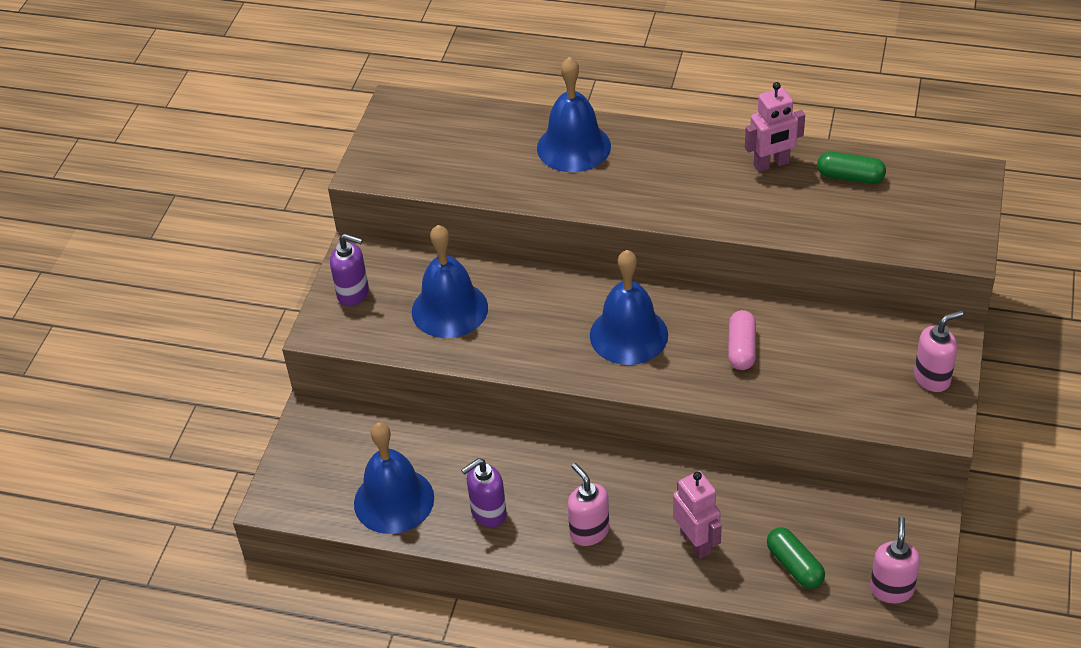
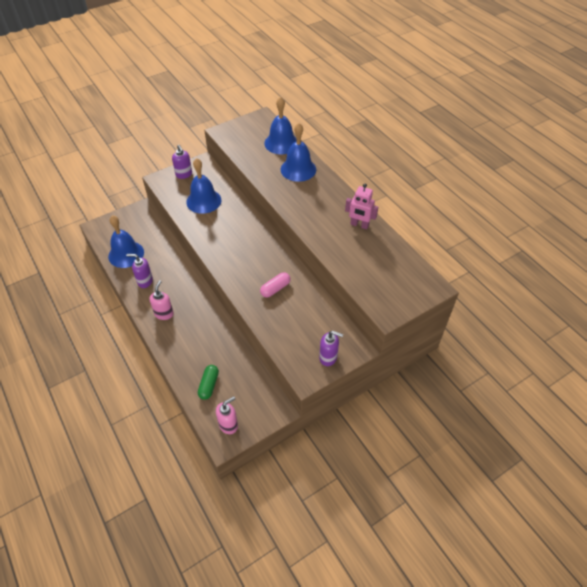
camera: 40 degrees right, 5 degrees up
blue bell [590,250,668,365] -> blue bell moved to [264,96,297,154]
pink robot [673,471,722,559] -> none
green capsule [817,152,886,184] -> none
pink soap dispenser [914,310,964,392] -> purple soap dispenser [319,331,343,366]

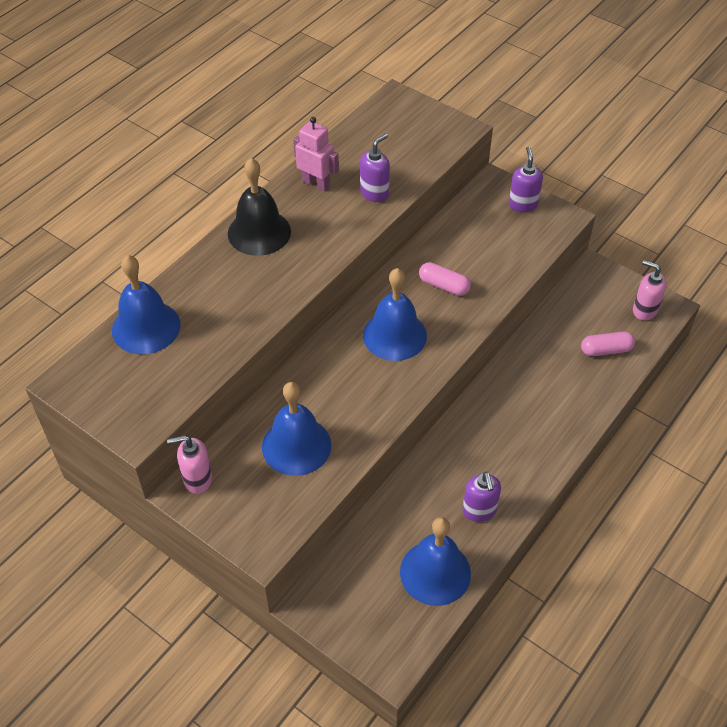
camera: 110 degrees left, 0 degrees up
pink soap dispenser [149,280,174,320] -> pink soap dispenser moved to [167,435,212,494]
purple soap dispenser [172,145,192,179] -> purple soap dispenser moved to [360,133,390,202]
green capsule [198,365,219,400] -> pink capsule [581,331,635,356]
blue bell [281,123,316,182] -> blue bell moved to [363,268,427,361]
pink robot [345,184,378,229] -> pink robot turned 60 degrees counterclockwise [293,117,339,192]
none -> black bell [228,158,291,256]

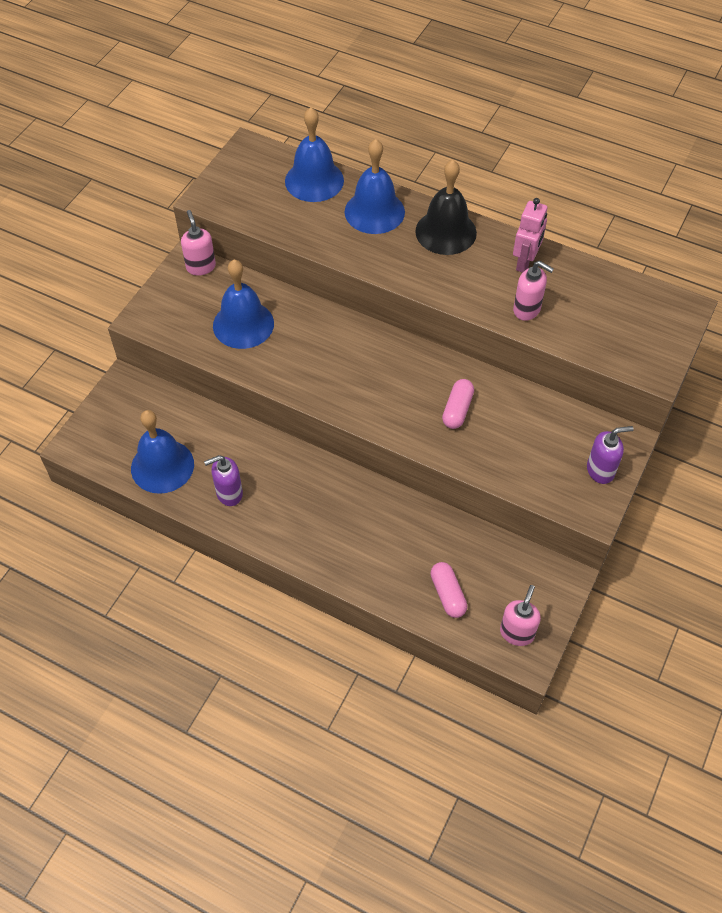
camera: 80 degrees right, 5 degrees up
purple soap dispenser [360,133,390,202] -> pink soap dispenser [513,261,554,321]
blue bell [363,268,427,361] -> blue bell moved to [345,139,405,234]

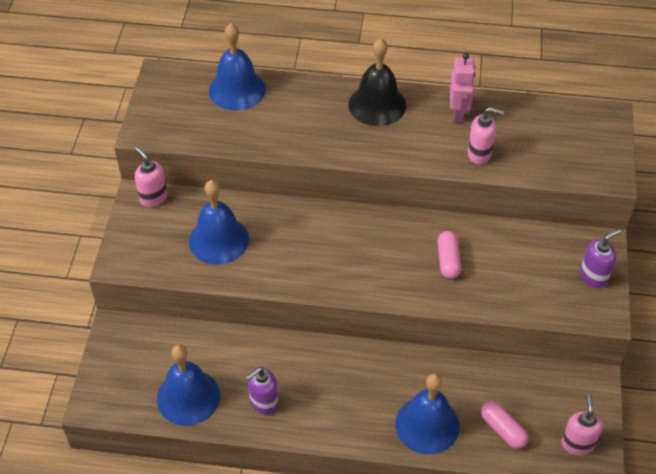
camera: 20 degrees left, 5 degrees down
blue bell [345,139,405,234] -> blue bell moved to [395,373,460,454]

